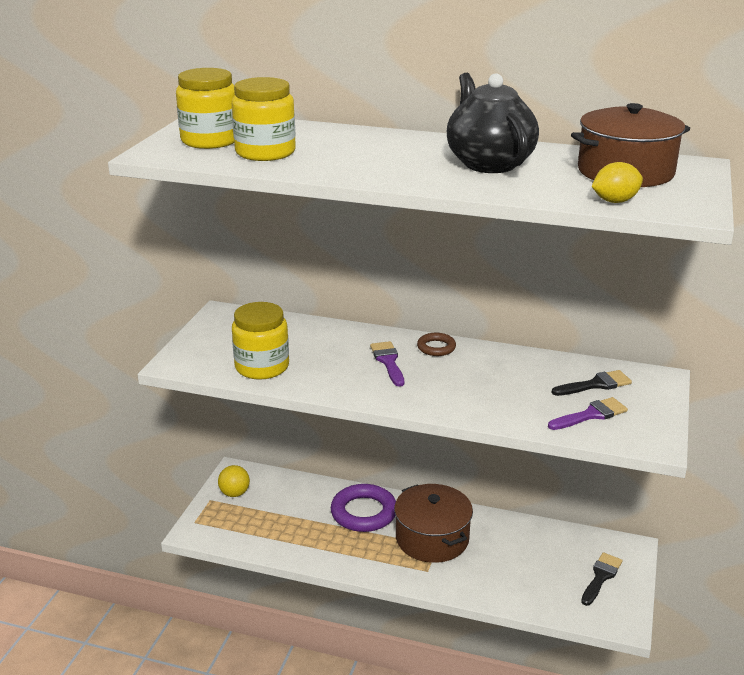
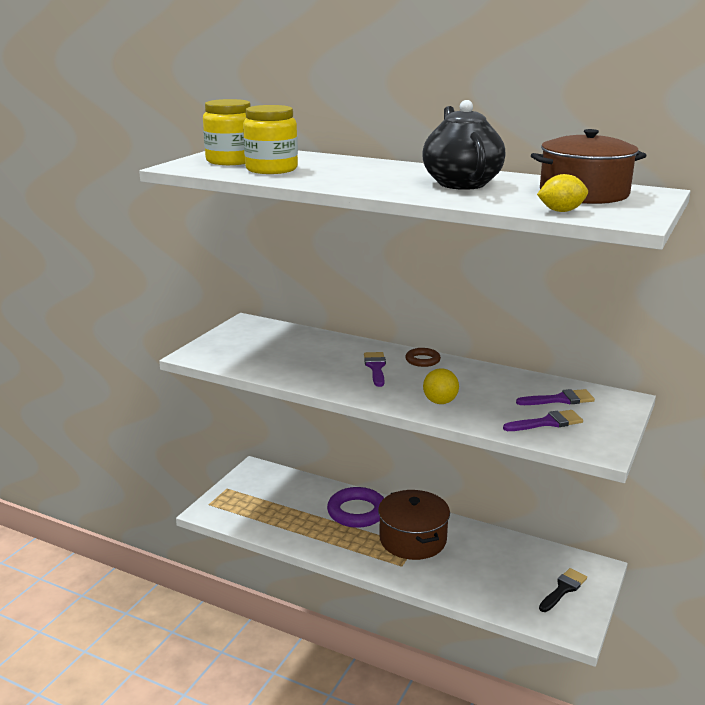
camera: 10 degrees right, 5 degrees down
yellow ball [218,465,250,497] -> yellow ball moved to [423,368,459,404]
yellow jar [232,302,289,380] -> none
black brush [552,370,632,396] -> purple brush [516,389,595,405]

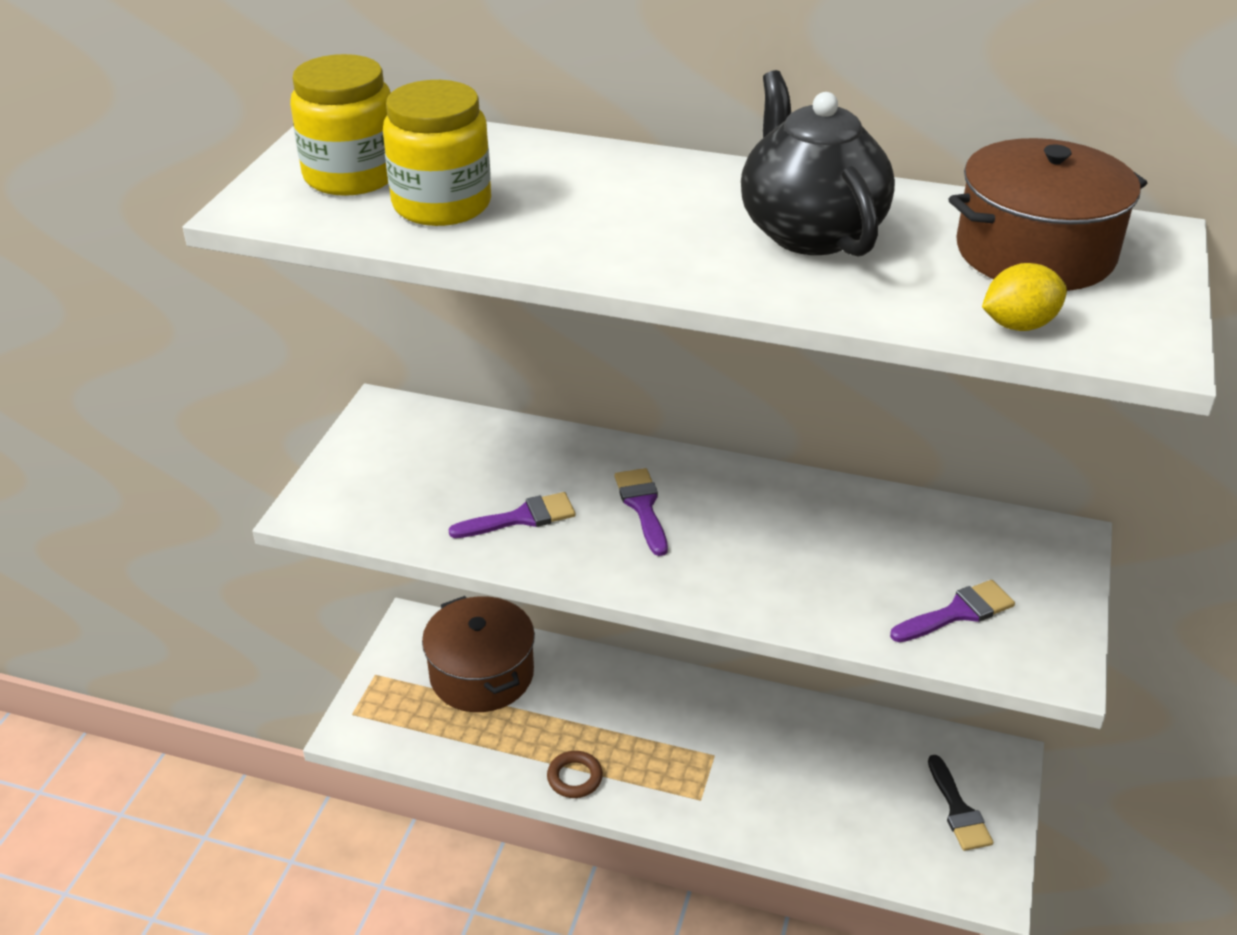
camera: 10 degrees left, 15 degrees up
purple ring [327,487,384,528] -> none
brown pot [378,490,450,560] -> brown pot moved to [422,596,535,712]
brown ring [405,348,441,367] -> brown ring moved to [547,751,603,798]
yellow ball [423,368,459,404] -> none
purple brush [516,389,595,405] -> purple brush moved to [449,492,576,538]
black brush [539,568,587,612] -> black brush turned 135 degrees clockwise [928,755,994,851]

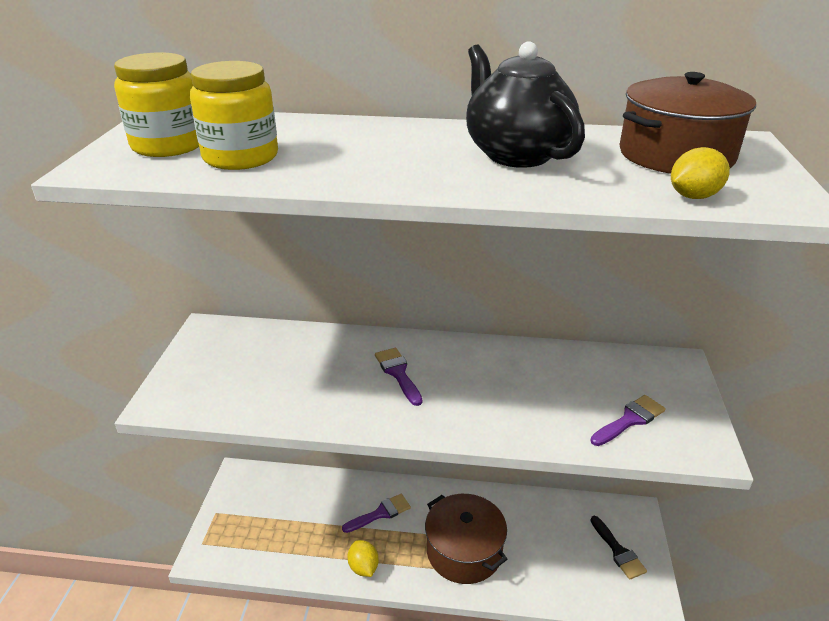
camera: 10 degrees left, 5 degrees down
brown pot [422,596,535,712] -> brown pot moved to [425,494,507,584]
purple brush [449,492,576,538] -> purple brush moved to [342,494,411,533]
brown ring [547,751,603,798] -> yellow lemon [348,540,379,577]

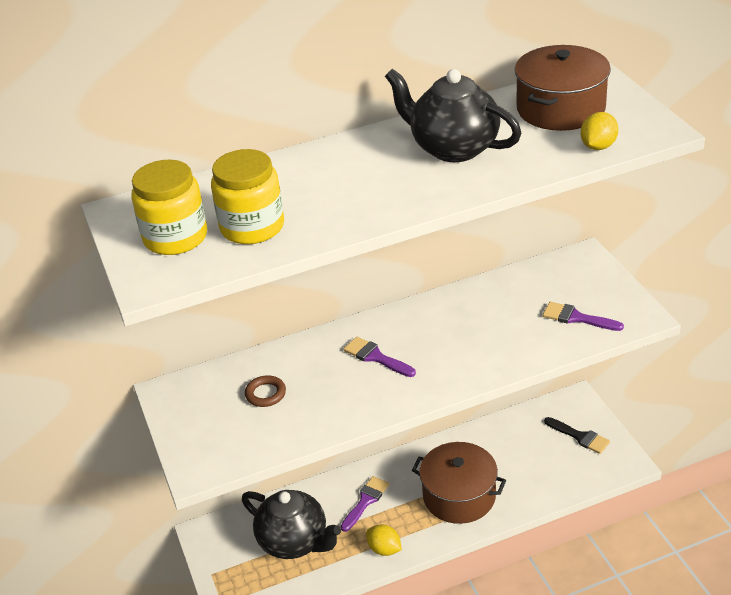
camera: 25 degrees left, 5 degrees up
purple brush [590,395,666,446] -> purple brush turned 90 degrees counterclockwise [543,302,624,331]
none -> black teapot [242,490,341,559]
none -> brown ring [245,375,286,407]

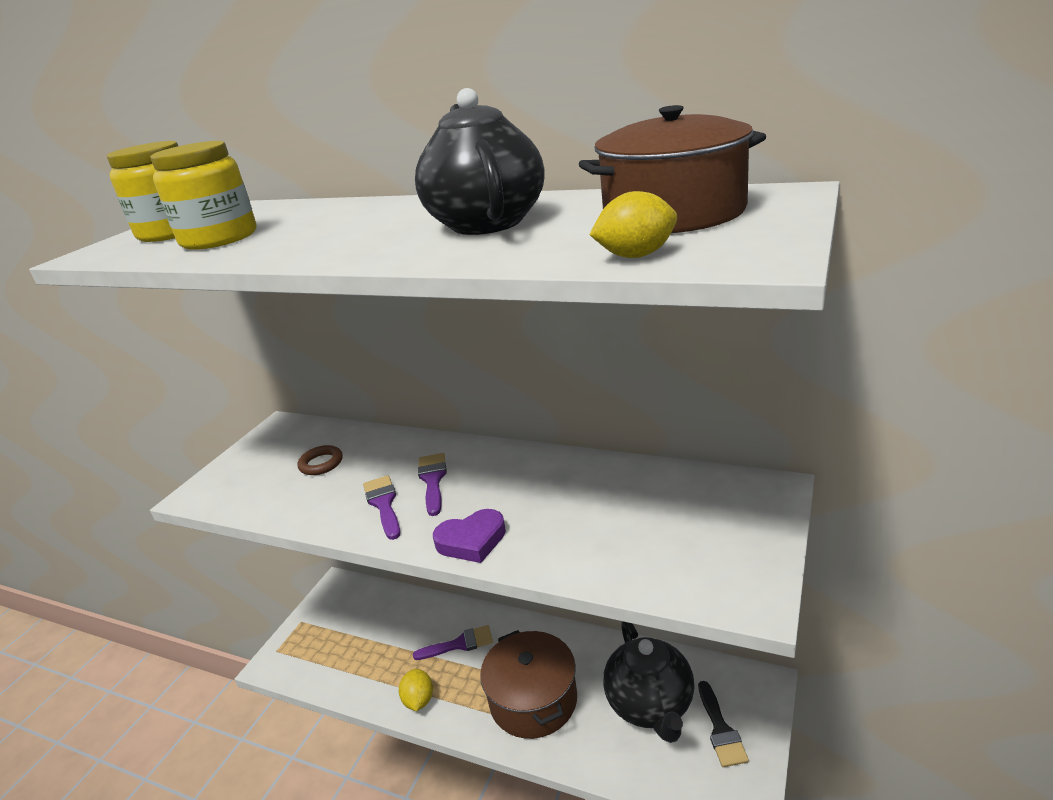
camera: 45 degrees right, 10 degrees down
black teapot [242,490,341,559] -> black teapot moved to [603,621,695,743]
purple brush [543,302,624,331] -> purple brush moved to [363,475,401,540]
none -> purple heart [433,509,506,563]

